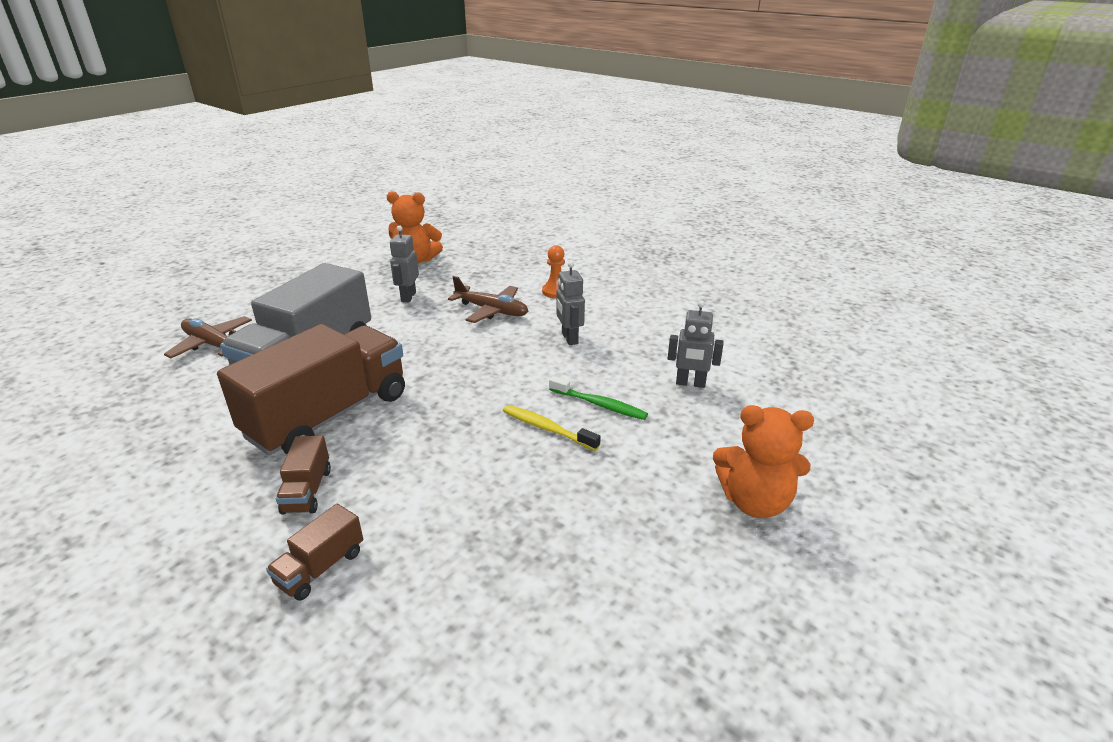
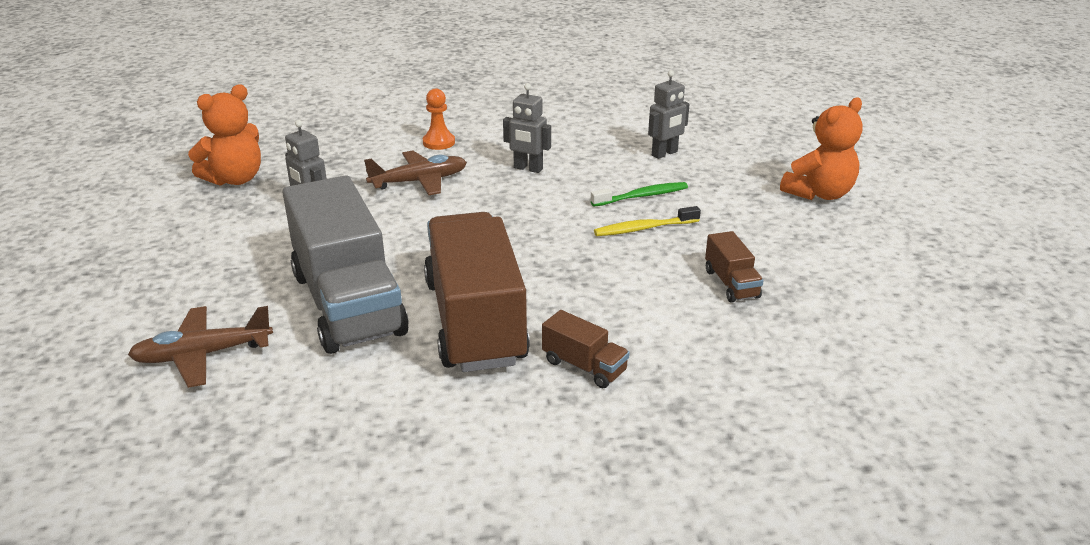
camera: 50 degrees left, 0 degrees up
brown truck [266,504,363,601] -> brown truck moved to [705,231,764,303]

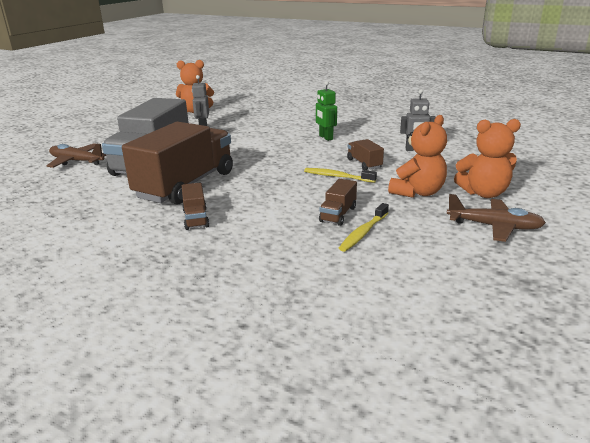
camera: 40 degrees right, 5 degrees down
brown plane [364,151,467,195] -> brown plane moved to [447,194,546,242]
orange pawn [423,88,455,150] -> none
grey robot [503,83,551,173] -> green robot [316,81,337,141]
green toothbrush [591,182,688,207] -> brown truck [347,139,384,170]
none -> yellow toothbrush [339,203,389,252]
none -> orange teddy bear [388,115,447,198]

